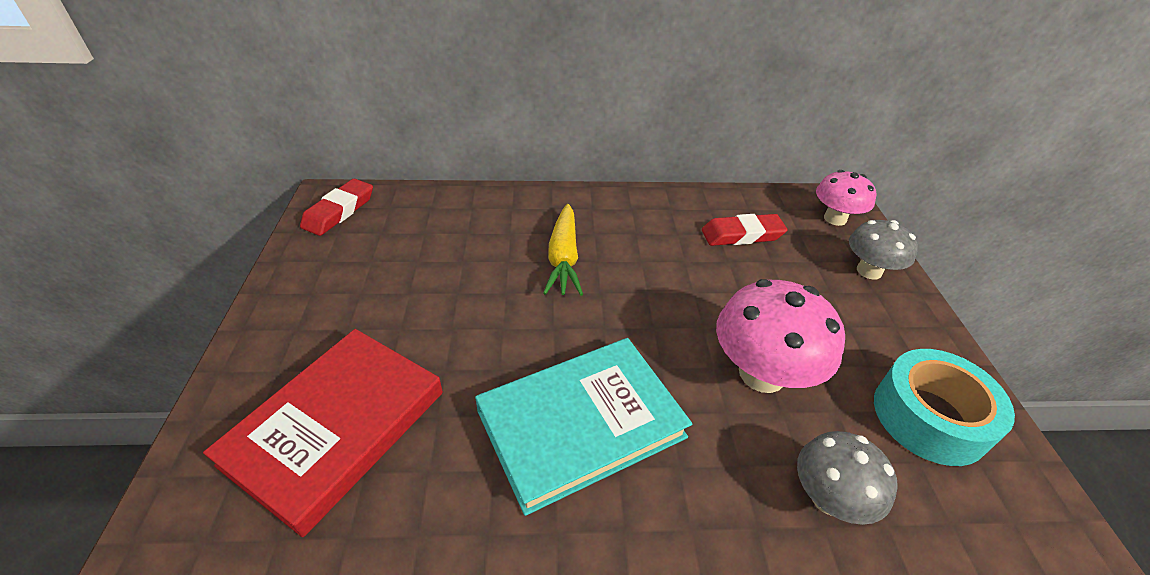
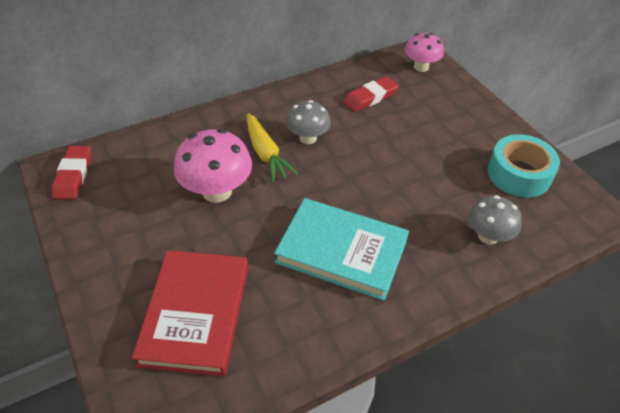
camera: 25 degrees left, 5 degrees up
turquoise book [475,338,692,516] -> turquoise book turned 75 degrees clockwise [274,198,409,301]
pink mushroom [716,279,845,393] -> pink mushroom moved to [174,129,252,203]
grey mushroom [849,220,918,280] -> grey mushroom moved to [286,100,331,144]

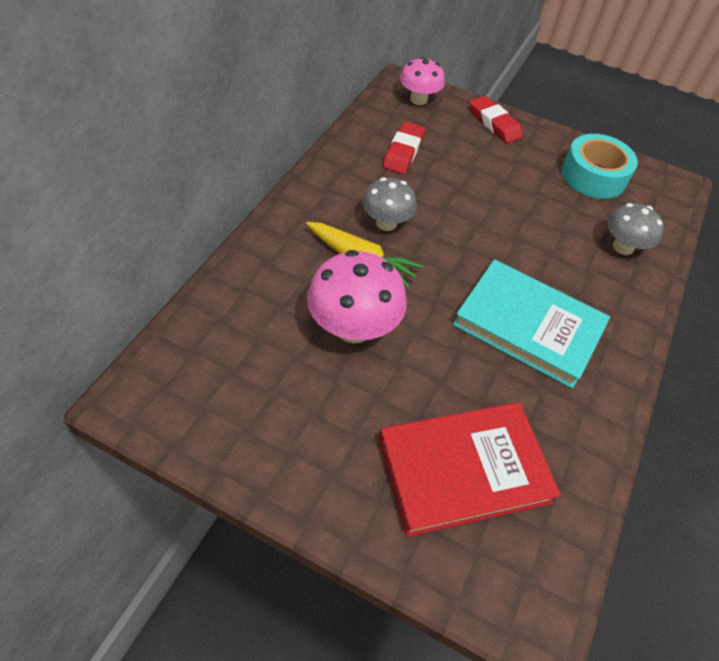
camera: 40 degrees left, 5 degrees up
red eraser [52,146,91,199] -> red eraser moved to [470,95,523,143]
red book [132,250,248,376] -> red book turned 75 degrees counterclockwise [379,402,561,537]
turquoise book [274,198,409,301] -> turquoise book turned 45 degrees clockwise [453,259,610,389]

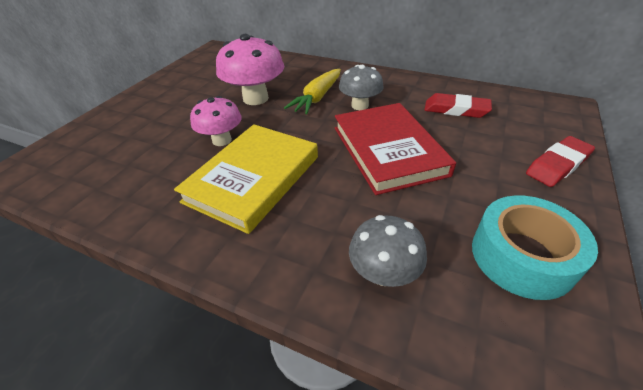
camera: 95 degrees right, 10 degrees down
red book [379,402,561,537] -> red book moved to [335,103,456,195]
pink mushroom [400,57,445,105] -> pink mushroom moved to [190,96,242,146]
turquoise book [453,259,610,389] -> yellow book [174,124,318,234]

